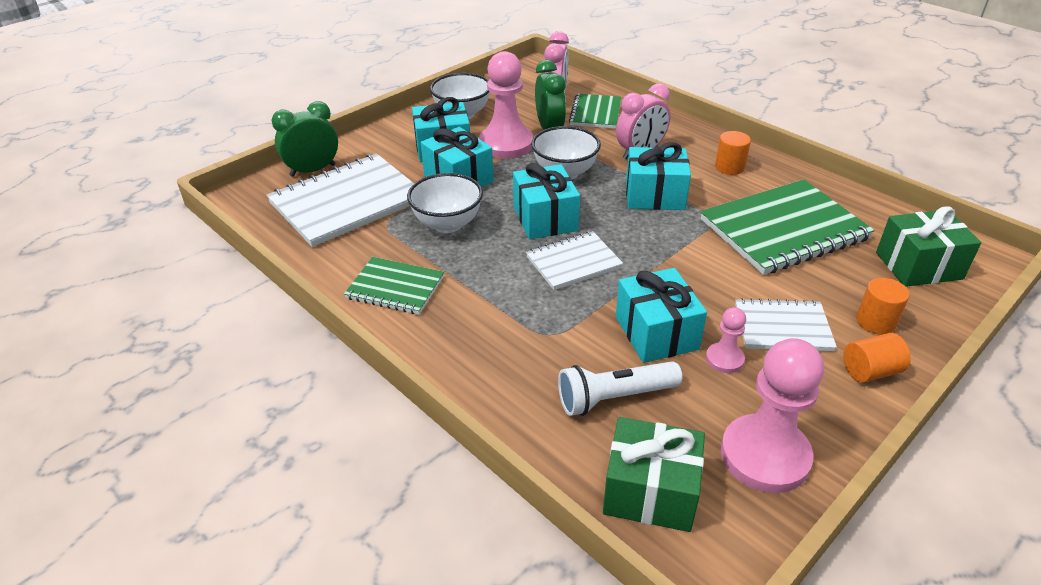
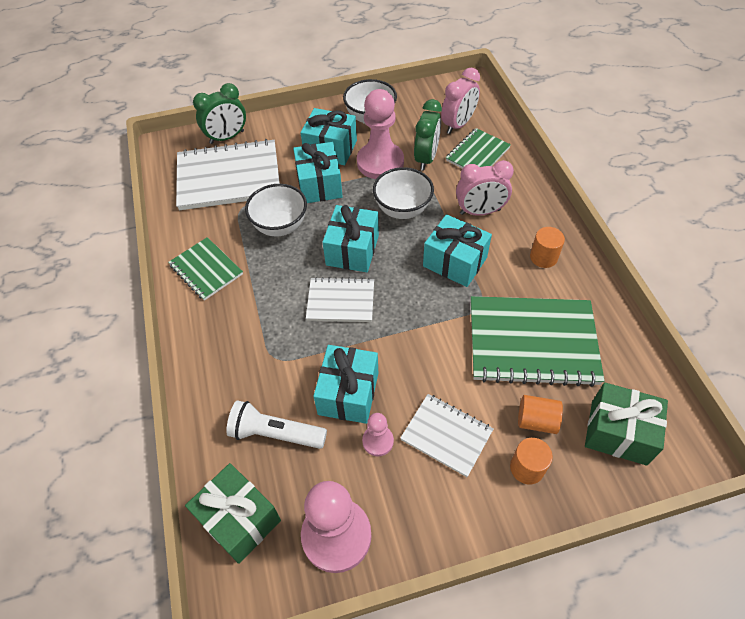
camera: 30 degrees right, 15 degrees up
green clock [271,101,338,177] -> green clock turned 150 degrees clockwise [193,83,246,144]
orange cylinder [843,333,910,383] -> orange cylinder moved to [518,395,563,434]

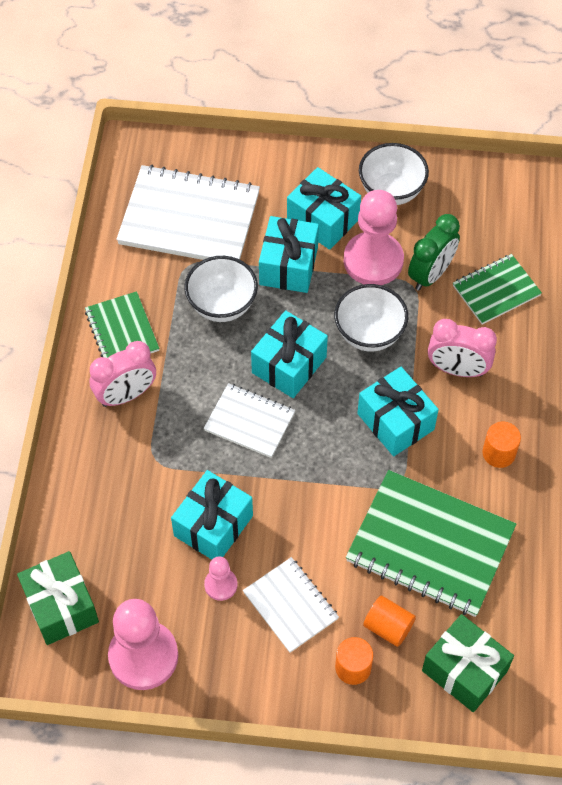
camera: 20 degrees right, 5 degrees up
green clock [193,83,246,144] -> none
white flashlight [226,400,327,449] -> none
pink clock [441,68,480,134] -> pink clock moved to [90,341,156,407]

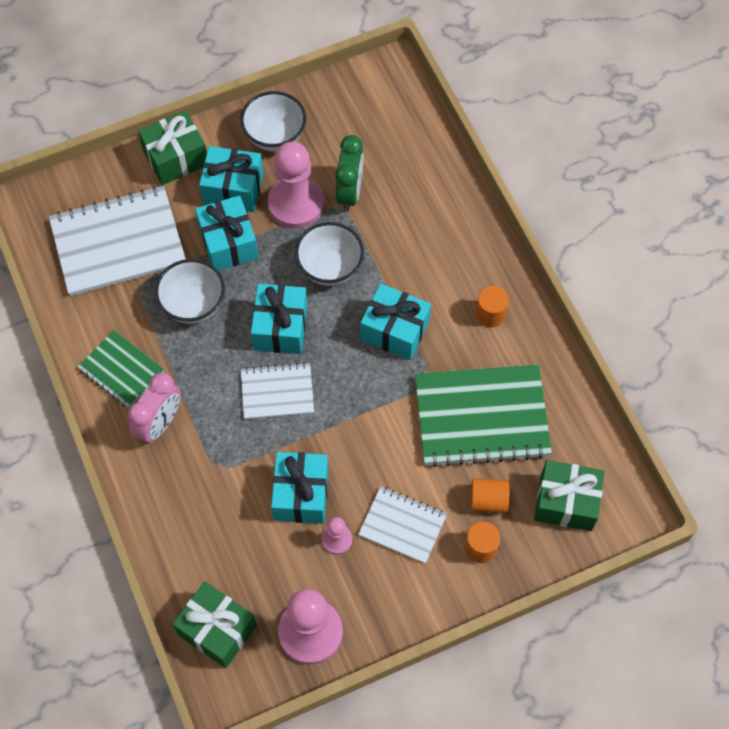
camera: 30 degrees left, 5 degrees up
pink clock [428,319,497,377] -> none
green notebook [453,254,542,325] -> none
none -> green gift [138,110,207,185]

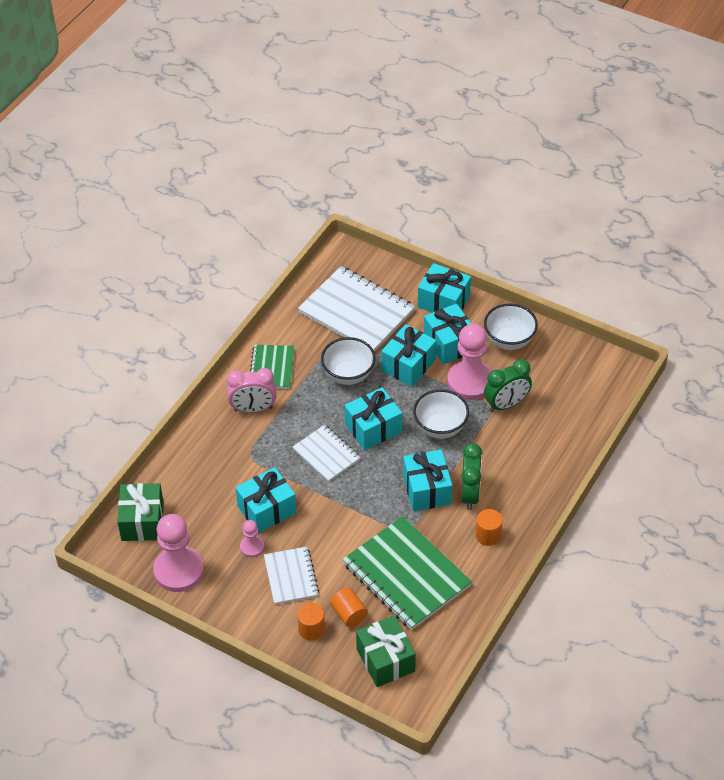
camera: 55 degrees right, 15 degrees down
green gift [138,110,207,185] -> turquoise gift [418,263,471,313]
none -> green clock [461,443,482,510]

